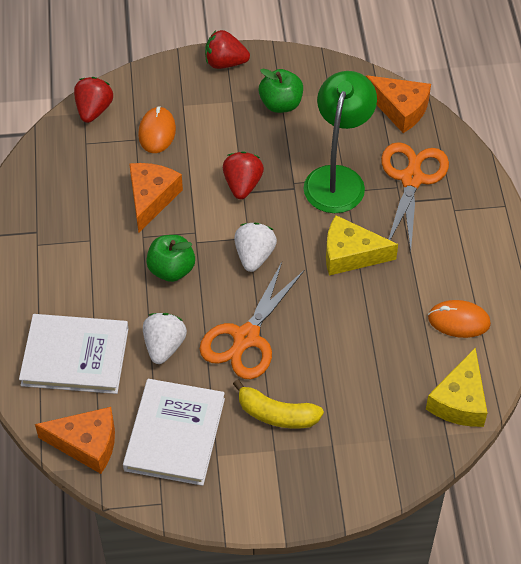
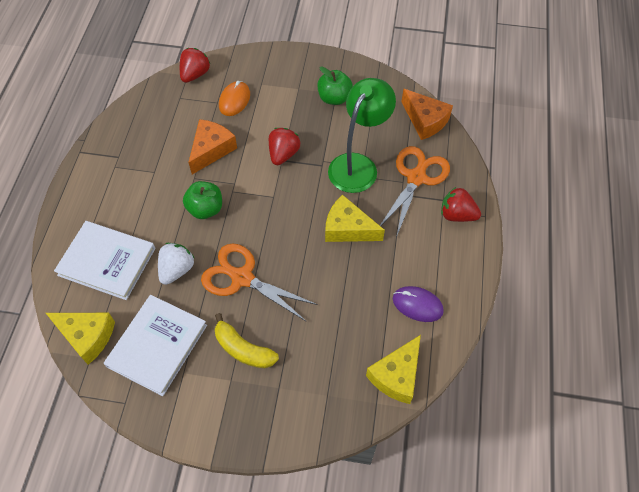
camera: 15 degrees right, 5 degrees up
orange cheese [35,407,115,474] -> yellow cheese [46,313,115,365]
orange scissors [200,262,305,379] -> orange scissors turned 75 degrees clockwise [201,243,318,322]
red strawberry [205,30,250,69] -> red strawberry moved to [441,187,481,222]
white strawberry [234,223,277,272] -> none
orange mouse [428,300,491,338] -> purple mouse [393,286,444,322]

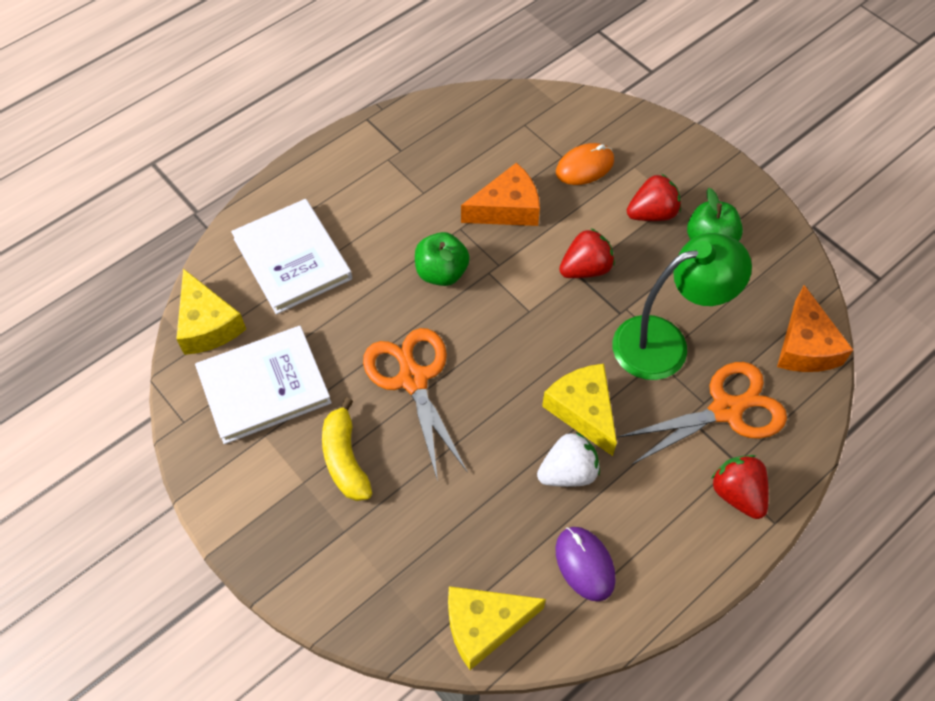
camera: 40 degrees right, 0 degrees up
white strawberry [158,243,195,285] -> white strawberry moved to [537,432,600,487]
red strawberry [180,48,210,83] -> red strawberry moved to [627,174,681,221]

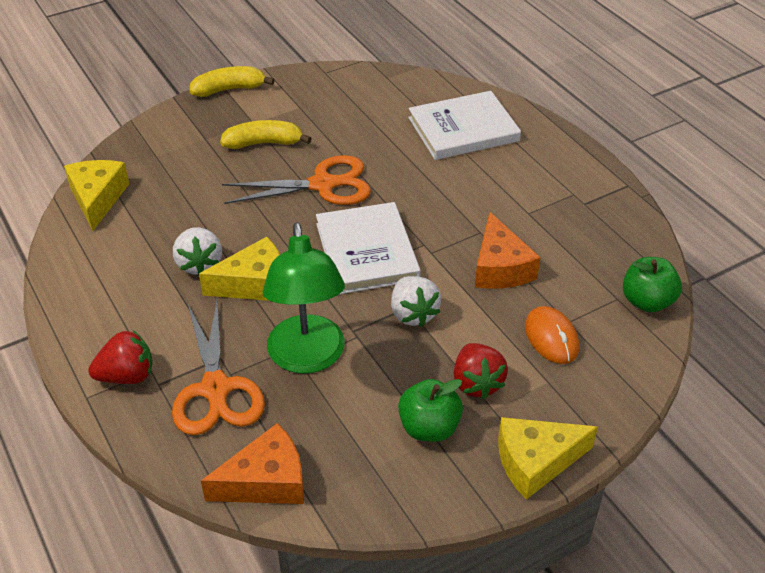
camera: 100 degrees right, 15 degrees down
yellow cheese [176,269,246,355] -> yellow cheese moved to [498,417,598,500]
white book [195,326,332,444] -> white book moved to [316,202,421,294]
green apple [415,232,470,286] -> green apple moved to [623,257,682,312]
purple mouse [556,527,616,602] -> none
red strawberry [559,228,615,278] -> white strawberry [391,276,441,327]
orange cheese [777,285,853,372] -> orange cheese turned 150 degrees clockwise [201,423,304,504]
none -> yellow banana [190,66,275,97]

